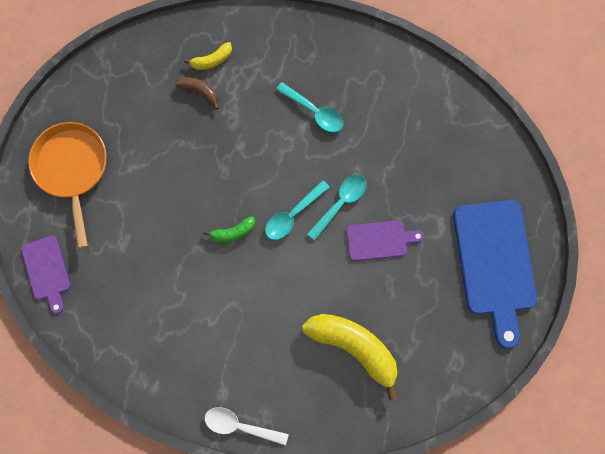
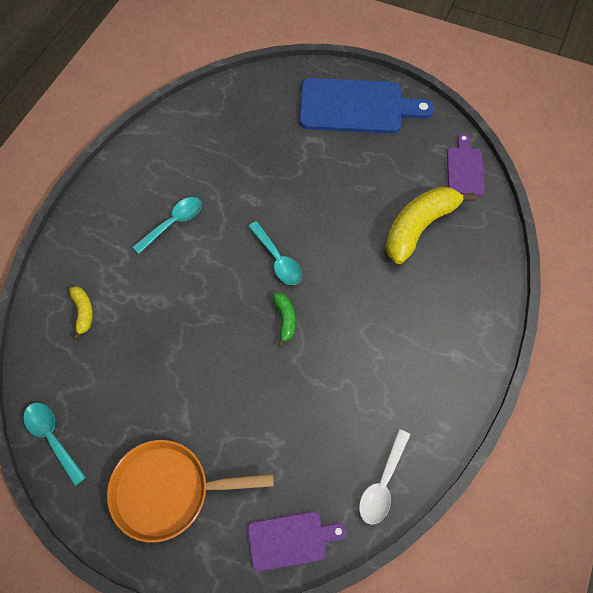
camera: 80 degrees left, 15 degrees down
brown banana [175,77,219,110] -> none
white spoon [205,407,289,445] -> white spoon moved to [359,429,410,525]
turquoise spoon [307,175,367,240] -> turquoise spoon moved to [23,403,86,486]
purple cutting board [346,220,424,261] -> purple cutting board moved to [447,134,485,196]

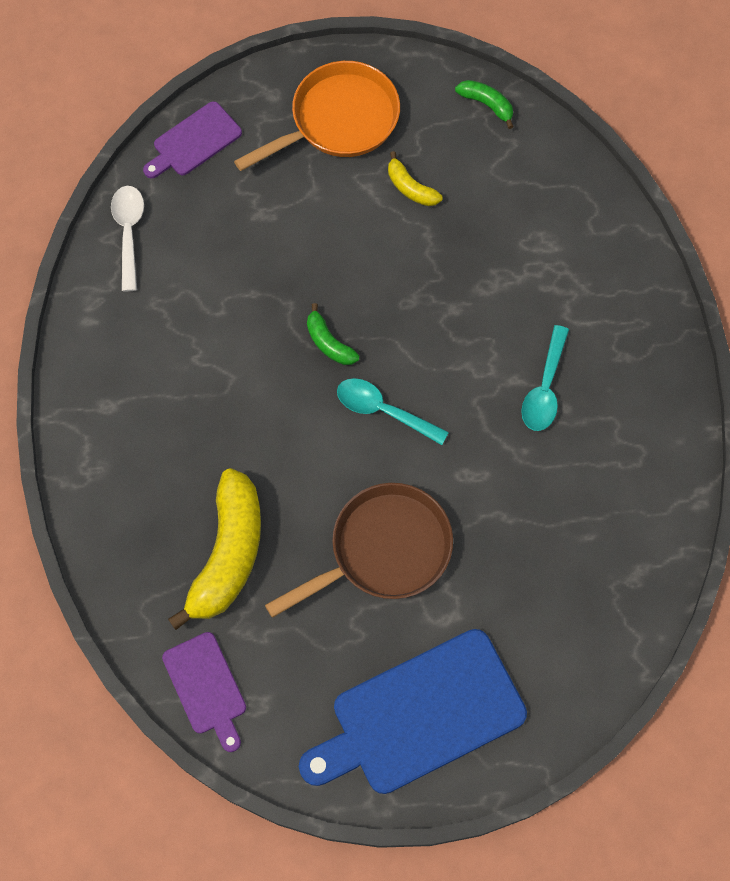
camera: 150 degrees right, 5 degrees up
turquoise spoon [23,403,86,486] -> green banana [455,80,514,129]
yellow banana [69,286,93,340] -> yellow banana moved to [388,151,442,206]
none -> brown pan [265,483,453,618]

